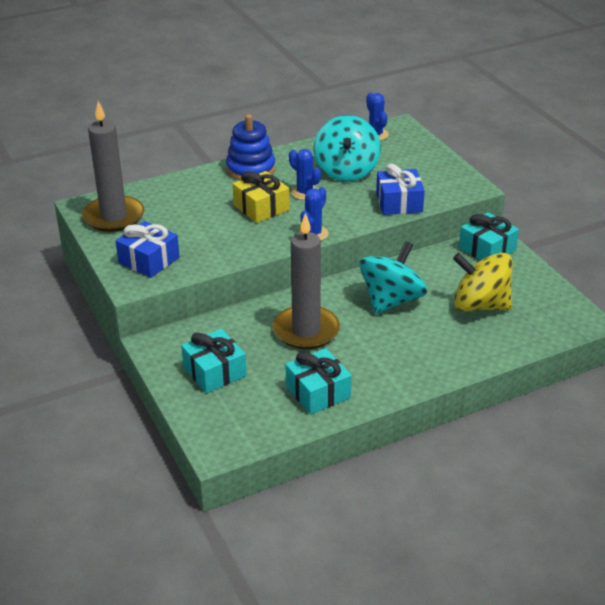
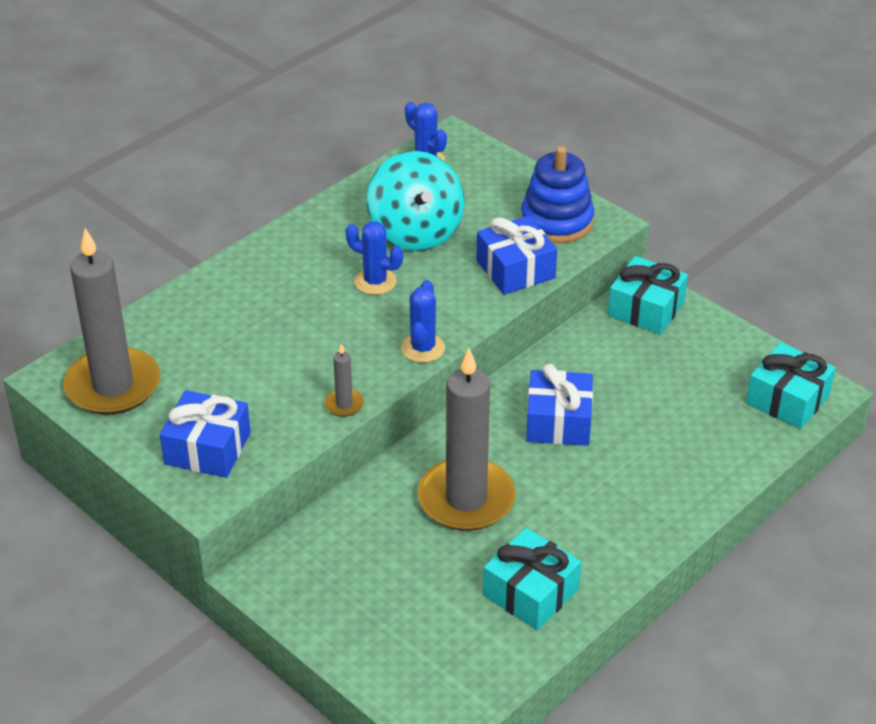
camera: 20 degrees left, 5 degrees up
turquoise gift [181,329,247,393] -> turquoise gift moved to [746,342,836,429]
blue stacking toy [226,114,276,180] -> blue stacking toy moved to [521,146,594,243]
yellow gift [233,171,290,223] -> none
turquoise spinning top [359,241,427,314] -> blue gift [526,364,593,446]
yellow spinning top [453,253,513,311] -> none
none -> grey candle [324,343,364,417]

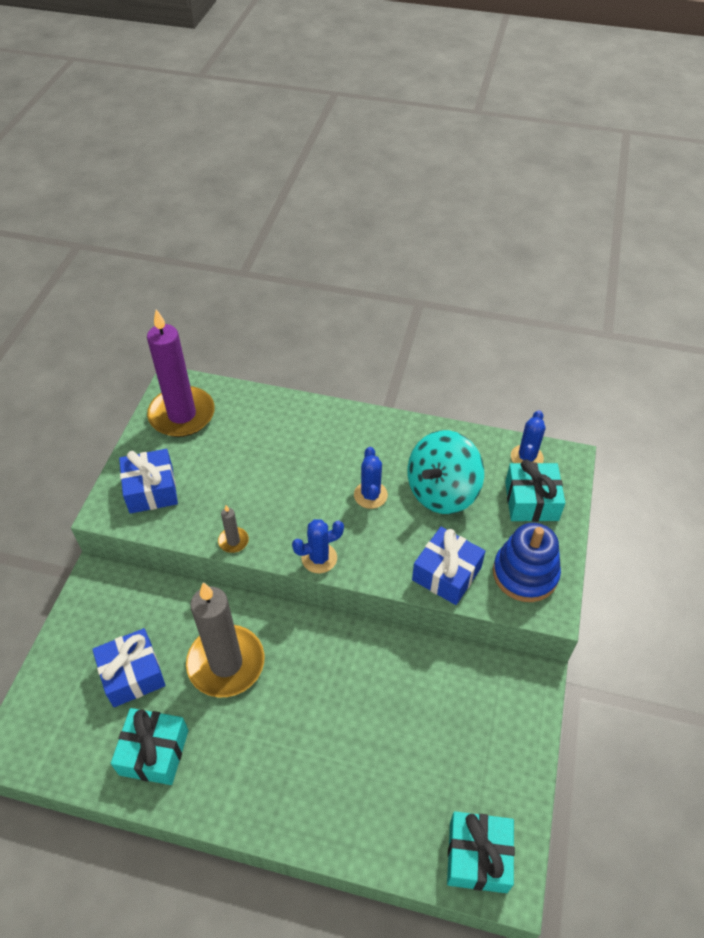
camera: 60 degrees right, 10 degrees up
grey candle [63,228,160,415] -> purple candle [147,309,215,437]
blue gift [526,364,593,446] -> blue gift moved to [92,628,165,707]
turquoise gift [608,256,688,335] -> turquoise gift moved to [505,459,565,522]

